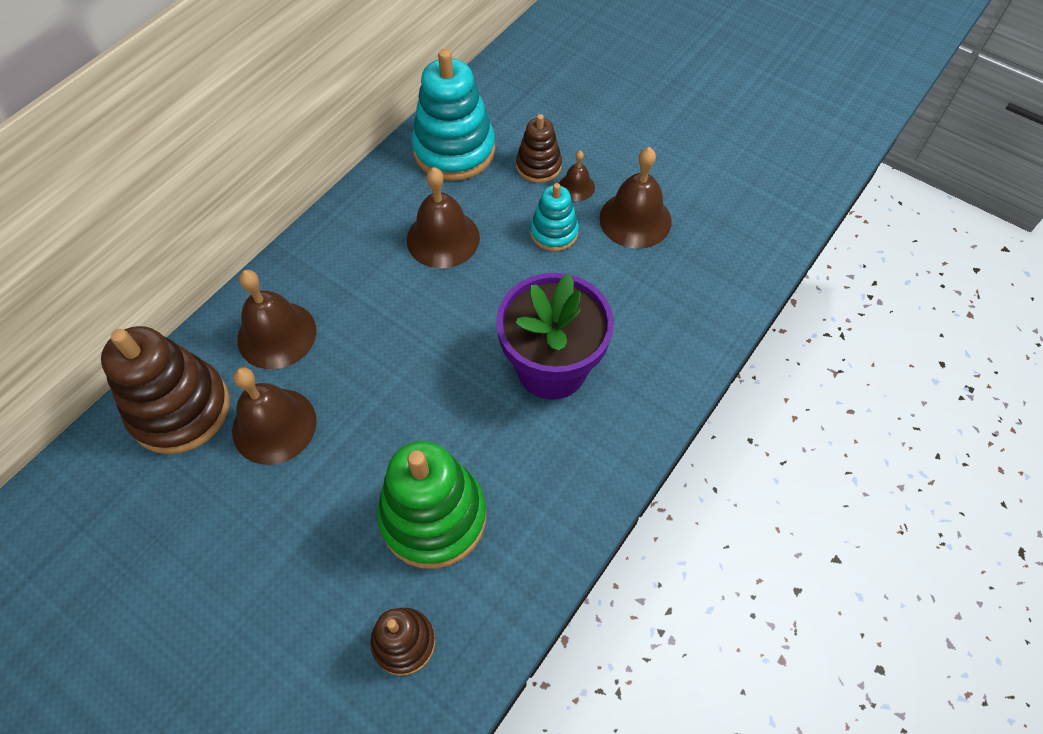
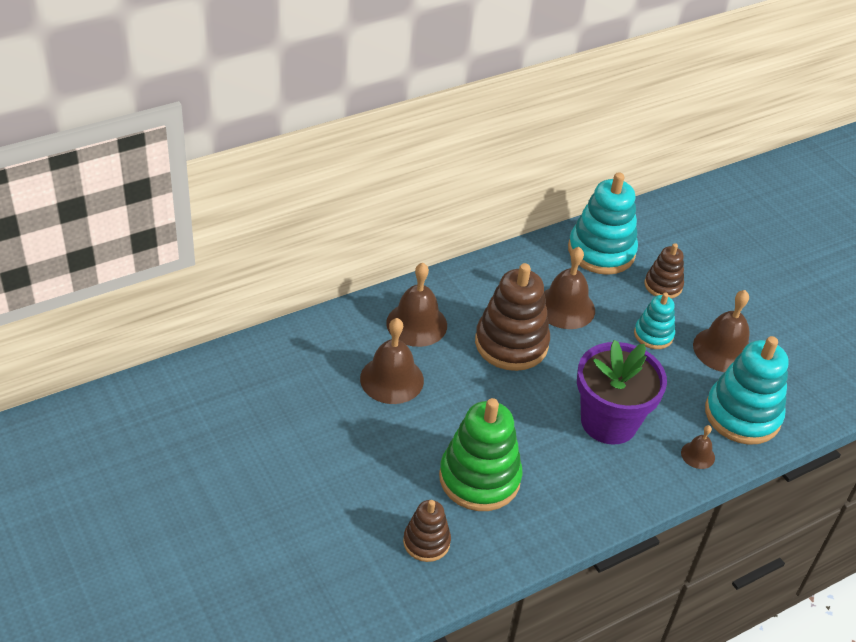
camera: 20 degrees right, 15 degrees down
brown stacking toy [101,326,230,454] -> brown stacking toy moved to [475,263,550,371]
brown bell [559,151,595,201] -> brown bell moved to [681,425,715,469]
none -> turquoise stacking toy [705,336,789,445]

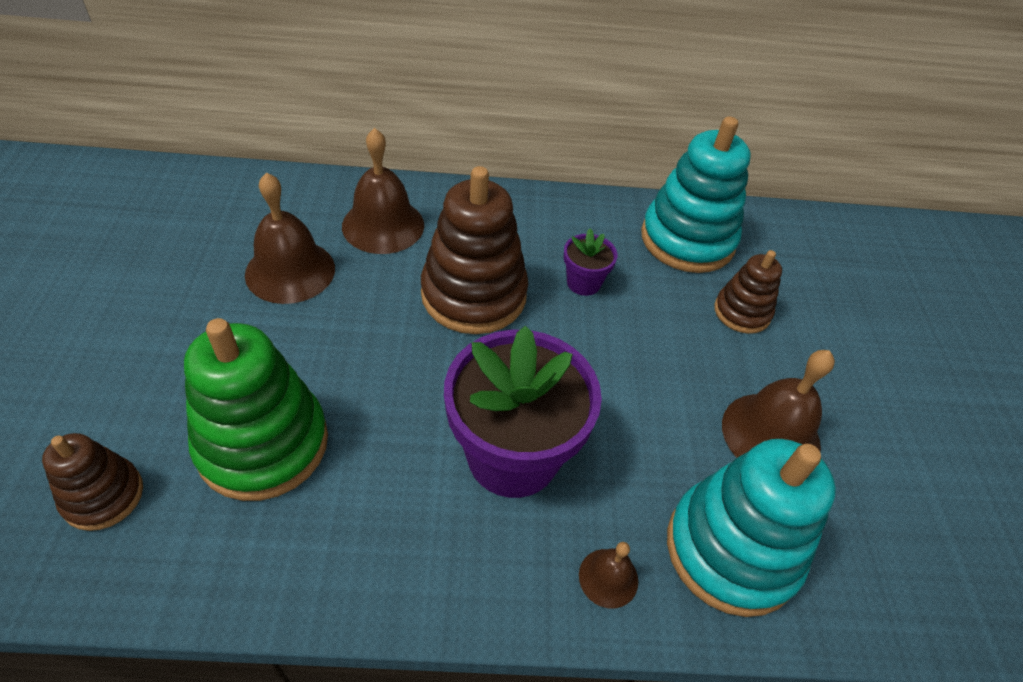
camera: 30 degrees right, 5 degrees up
brown bell [544,247,595,329] -> purple flower pot [563,229,617,296]
turquoise stacking toy [634,292,675,349] -> none

